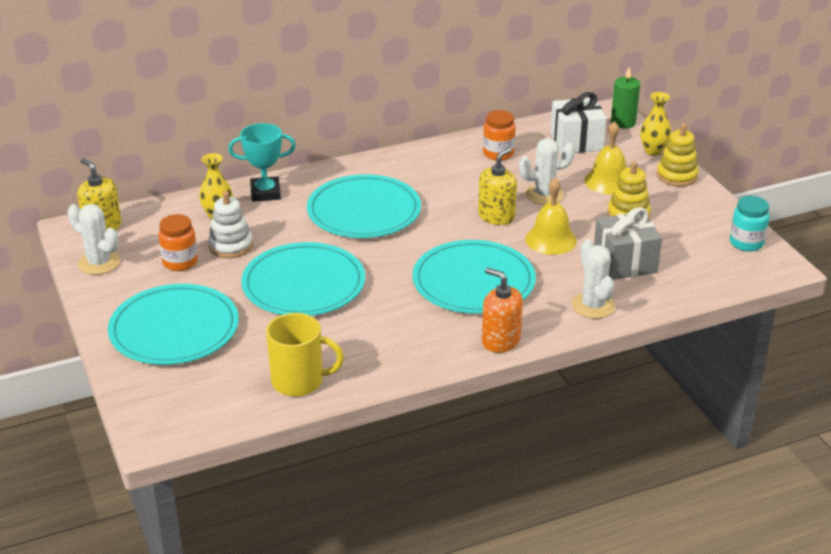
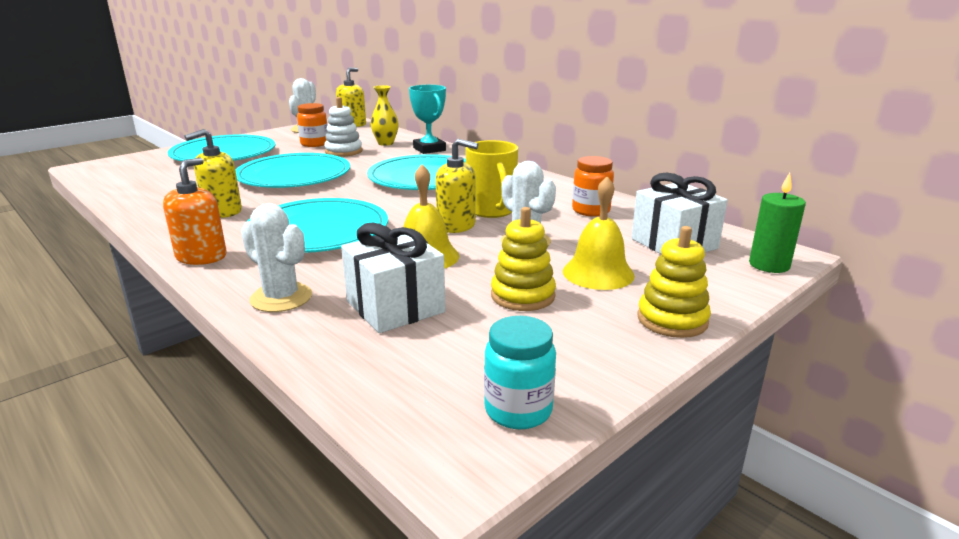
camera: 70 degrees right, 10 degrees down
yellow mug [266,313,344,397] -> yellow mug moved to [465,140,518,218]
white cactus [572,239,615,319] -> white cactus turned 75 degrees clockwise [241,203,312,312]
grey gift [594,207,662,280] -> white gift [341,223,446,333]
yellow vase [640,92,671,156] -> none
none -> yellow soap dispenser [184,129,242,218]

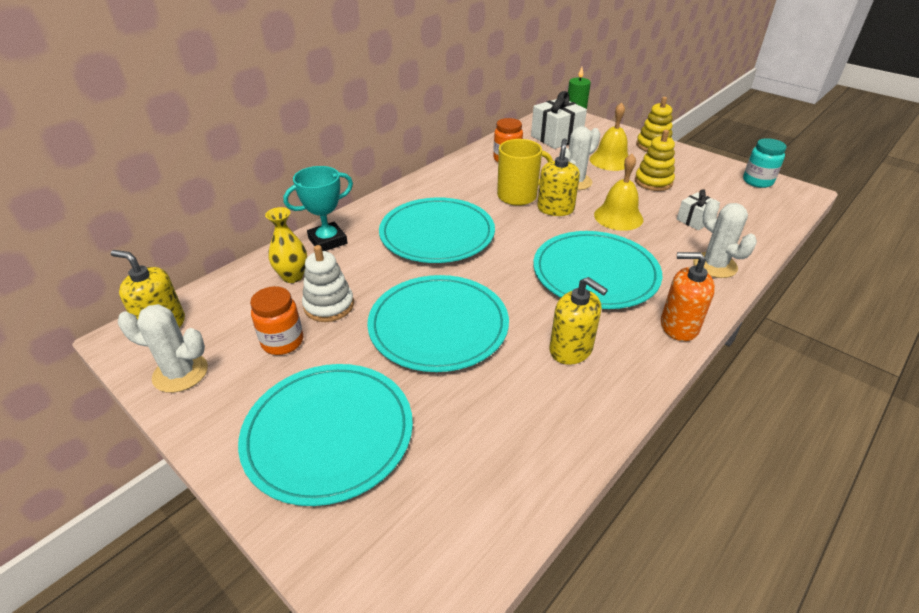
camera: 95 degrees left, 15 degrees up
white cactus [241,203,312,312] -> white cactus turned 60 degrees counterclockwise [693,199,757,278]
white gift [341,223,446,333] -> white gift [677,189,720,230], size x0.57

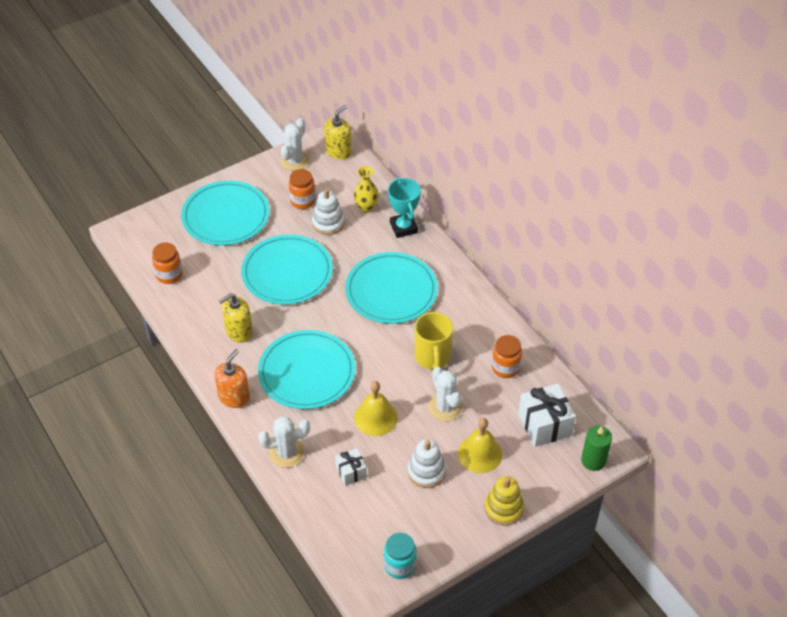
camera: 105 degrees right, 10 degrees up
yellow soap dispenser [537,138,580,216] -> none
yellow stacking toy [635,130,675,191] -> white stacking toy [408,439,446,488]
none -> orange jar [152,242,182,284]

